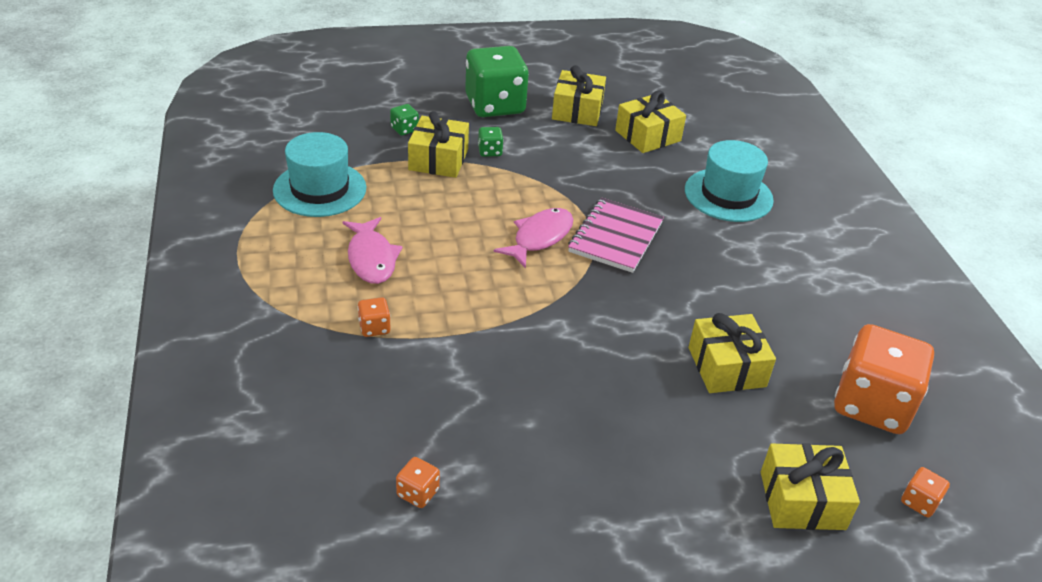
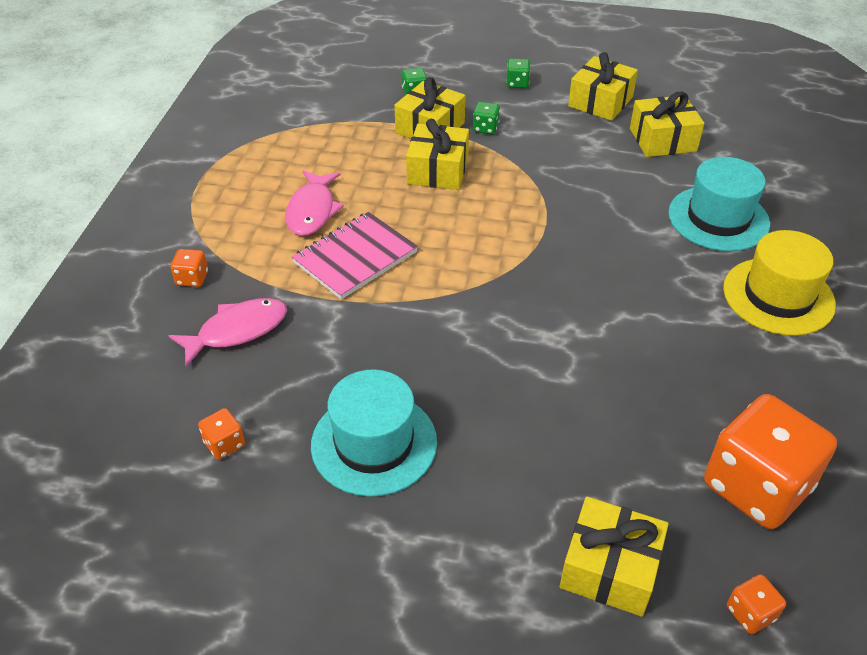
camera: 25 degrees right, 5 degrees up
turquoise hat [273,132,366,217] -> turquoise hat moved to [311,370,437,497]
orange dice [358,297,390,337] -> orange dice moved to [170,249,208,287]
green dice [465,46,529,117] -> green dice [506,58,531,88], size x0.41
pink fish [494,208,573,268] -> pink fish moved to [168,298,287,367]
pink notebook [568,198,664,273] -> pink notebook moved to [292,212,418,300]
yellow gift [689,313,776,393] -> yellow gift moved to [406,119,469,190]
none -> yellow hat [723,230,836,336]

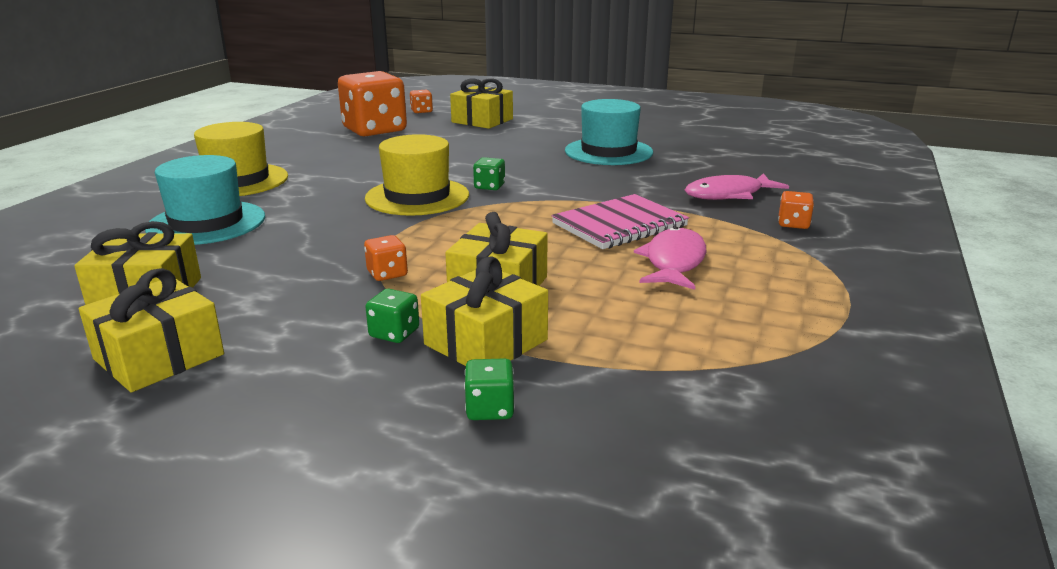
camera: 170 degrees left, 20 degrees down
orange dice [198,408,245,459] -> orange dice moved to [364,235,408,281]
green dice [506,58,531,88] -> green dice moved to [473,157,505,190]
none -> yellow hat [365,134,469,216]

